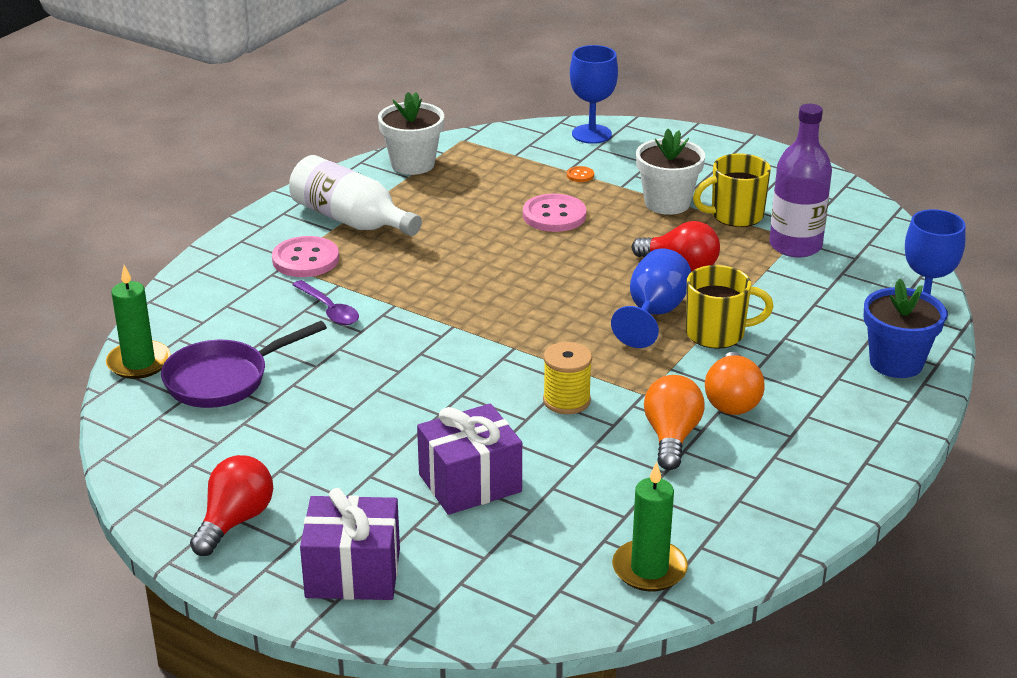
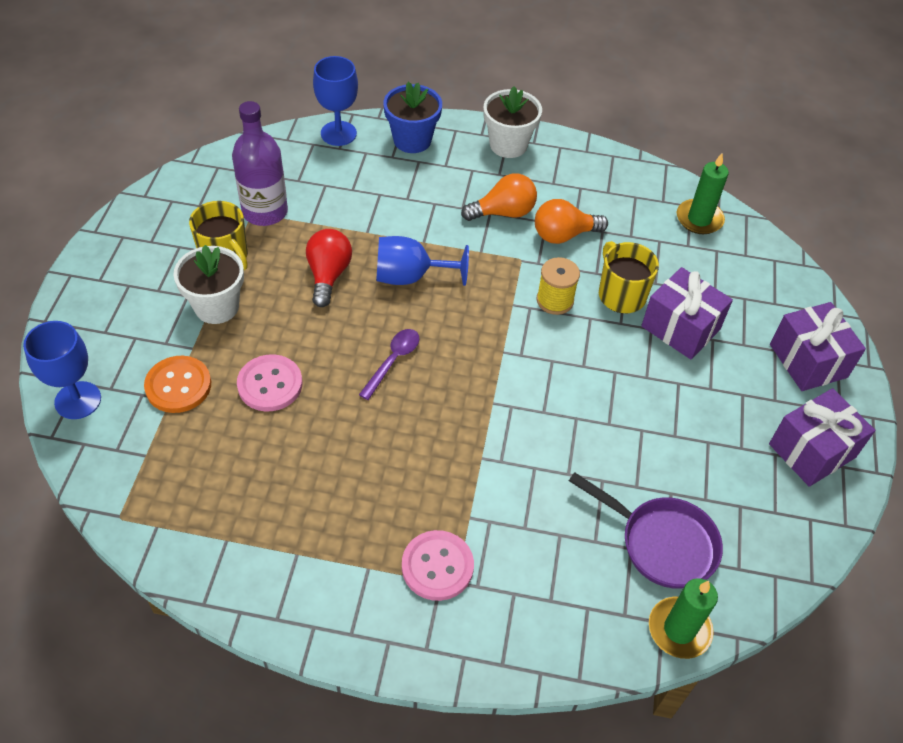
camera: 115 degrees left, 20 degrees up
red light bulb [190,455,273,556] -> purple gift [769,388,875,487]
white bottle [289,155,422,236] -> none
purple spoon [292,280,359,325] -> purple spoon moved to [359,329,419,400]
white flower pot [378,92,444,175] -> white flower pot moved to [484,86,542,158]
orange button [567,166,594,182] -> orange button [144,356,211,413], size x2.21
yellow mug [686,265,774,349] -> yellow mug moved to [599,241,659,313]

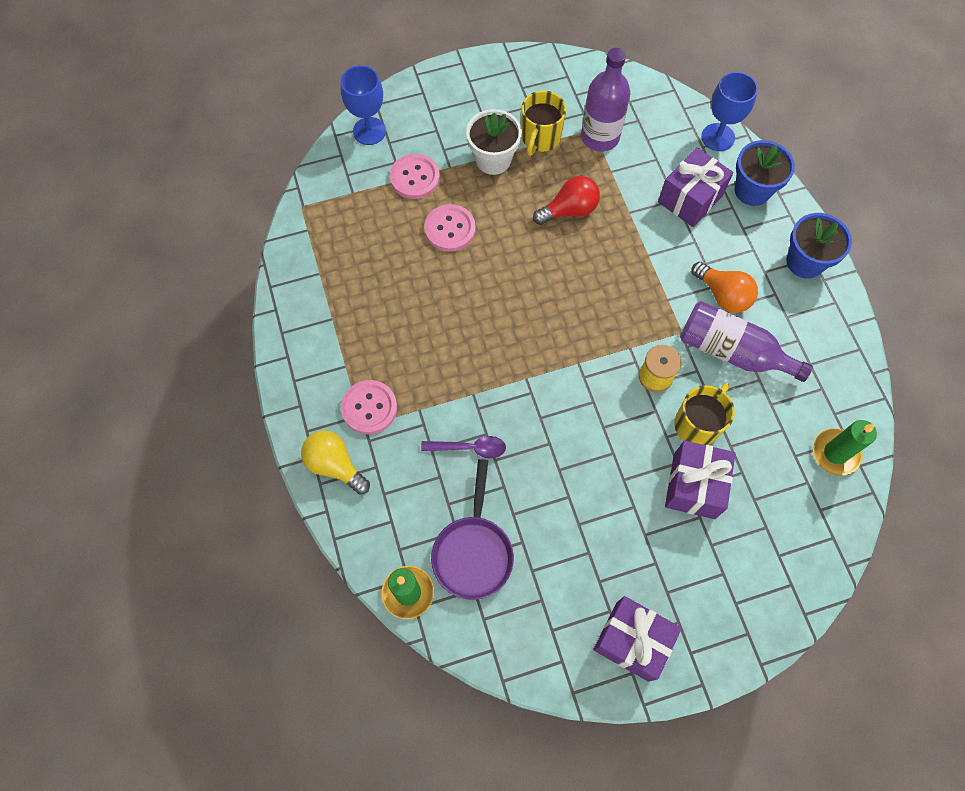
camera: 65 degrees right, 15 degrees up
orange button [144,356,211,413] -> pink button [390,154,440,199]
purple spoon [359,329,419,400] -> purple spoon moved to [421,436,506,458]
blue goblet [376,236,469,286] -> none
white flower pot [484,86,542,158] -> blue flower pot [786,213,852,279]
orange light bulb [535,199,608,244] -> purple bottle [680,301,813,382]
purple gift [770,302,866,391] -> purple gift moved to [658,147,733,227]
none -> yellow light bulb [301,430,370,495]

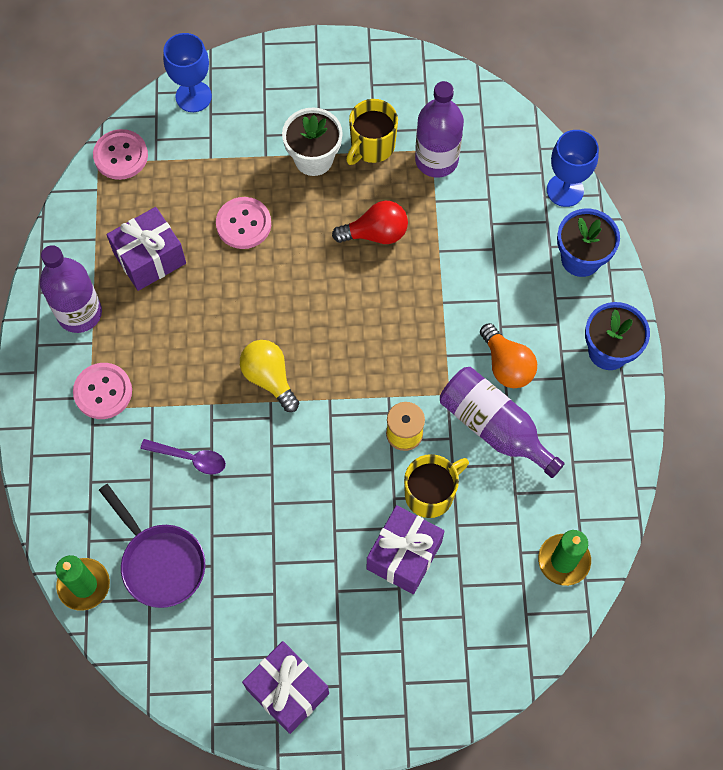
camera: 15 degrees right, 0 degrees up
yellow light bulb [301,430,370,495] -> yellow light bulb moved to [240,340,299,412]
pink button [390,154,440,199] -> pink button moved to [93,129,148,180]
purple pan [431,459,514,600] -> purple pan turned 60 degrees counterclockwise [99,484,205,608]
purple gift [658,147,733,227] -> purple gift moved to [106,207,186,291]
none -> purple bottle [40,245,102,333]

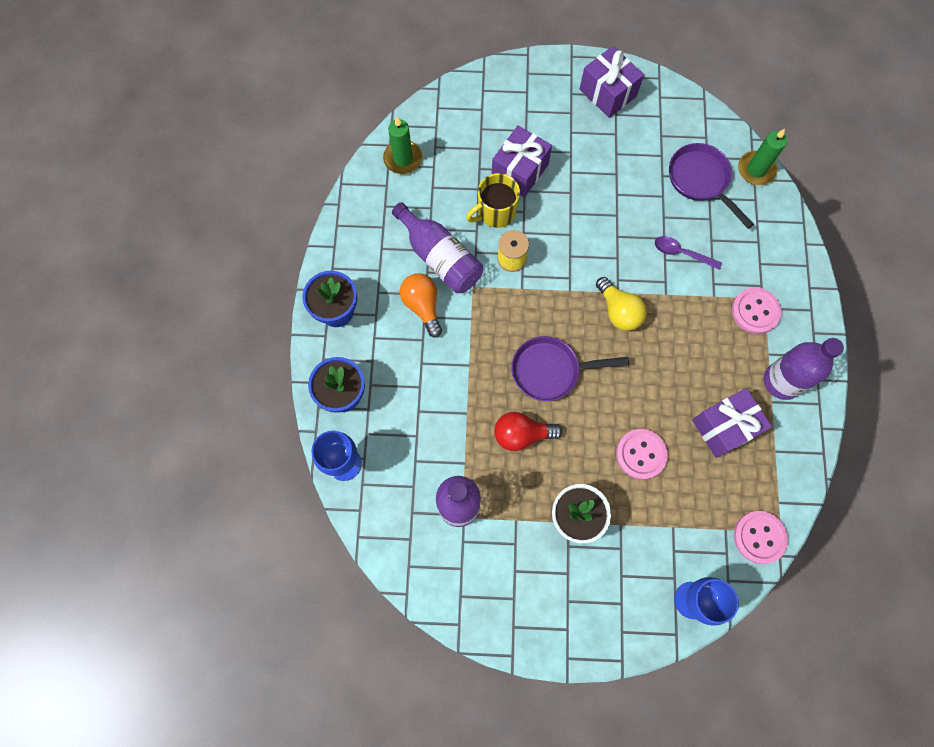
camera: 175 degrees left, 5 degrees up
yellow mug [346,99,398,165] -> none
none -> purple pan [512,336,629,401]

